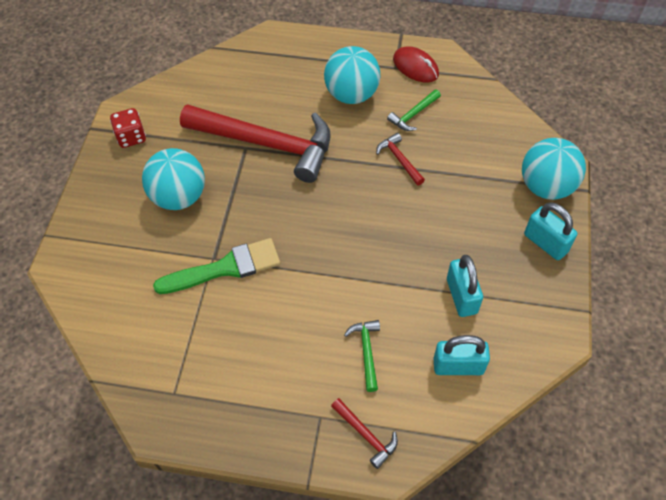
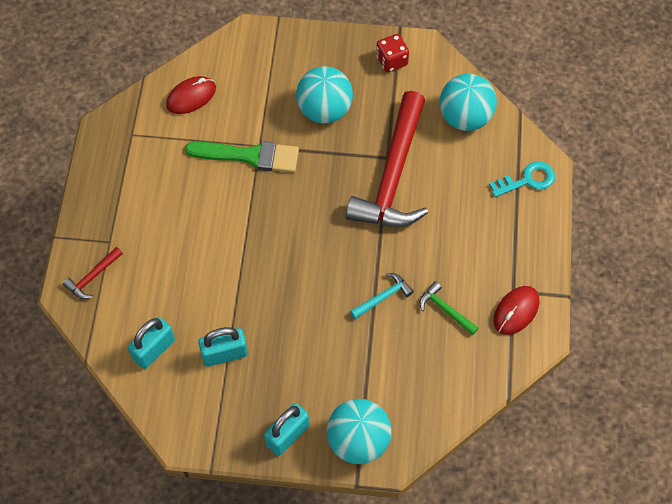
camera: 85 degrees right, 5 degrees up
green brush [153,238,280,294] -> green brush turned 60 degrees counterclockwise [185,141,299,173]
turquoise ball [324,46,381,104] -> turquoise ball moved to [439,74,497,131]
green hammer [344,320,380,392] -> none
red hammer [376,133,425,185] -> turquoise hammer [350,273,414,319]
turquoise padlock [433,335,490,375] -> turquoise padlock turned 45 degrees clockwise [128,317,175,369]
none -> red mouse [166,76,216,114]
none -> turquoise key [489,161,555,197]

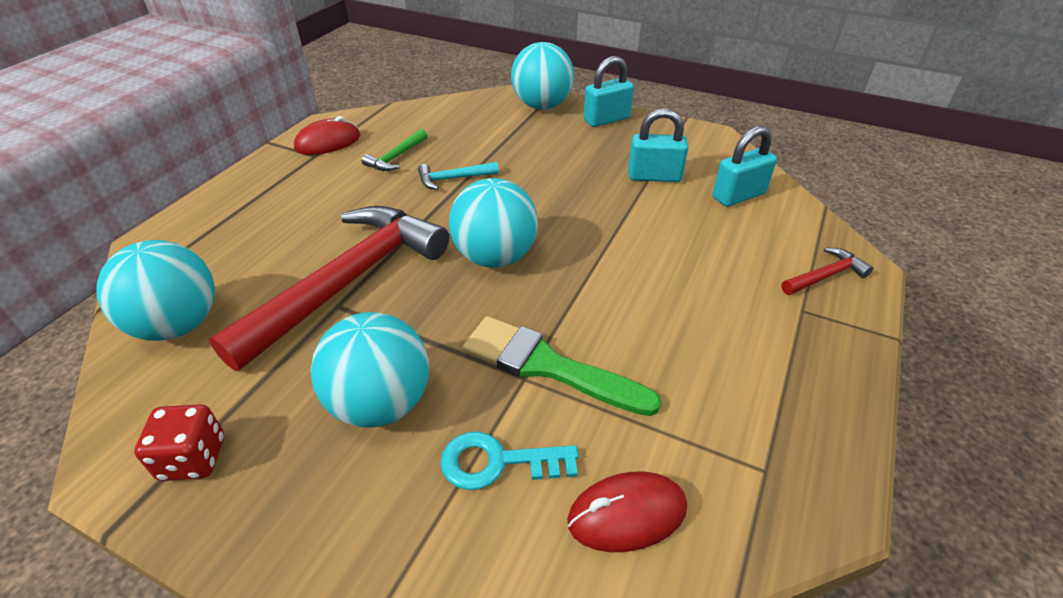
camera: 160 degrees left, 20 degrees down
green hammer [420,281,479,336] -> green hammer turned 60 degrees clockwise [362,129,428,171]
turquoise key [489,161,555,197] -> turquoise key moved to [440,431,579,490]
none -> turquoise ball [449,178,538,268]

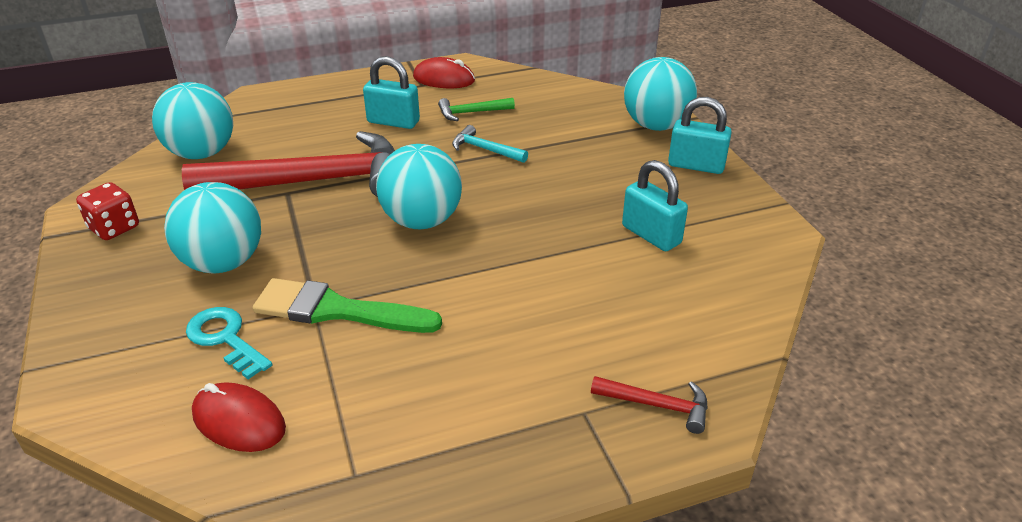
camera: 45 degrees right, 5 degrees down
green brush [462,316,662,416] -> green brush turned 60 degrees counterclockwise [253,278,442,333]
turquoise padlock [713,126,777,207] -> turquoise padlock moved to [363,56,420,129]

